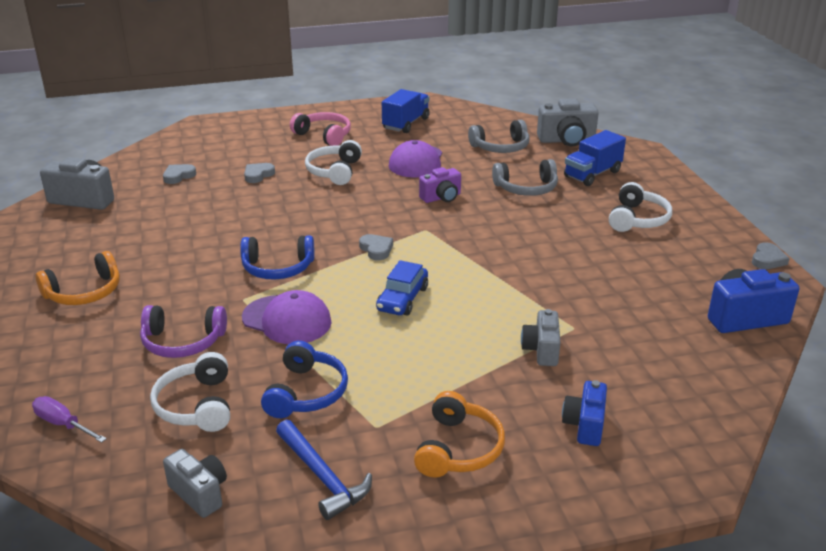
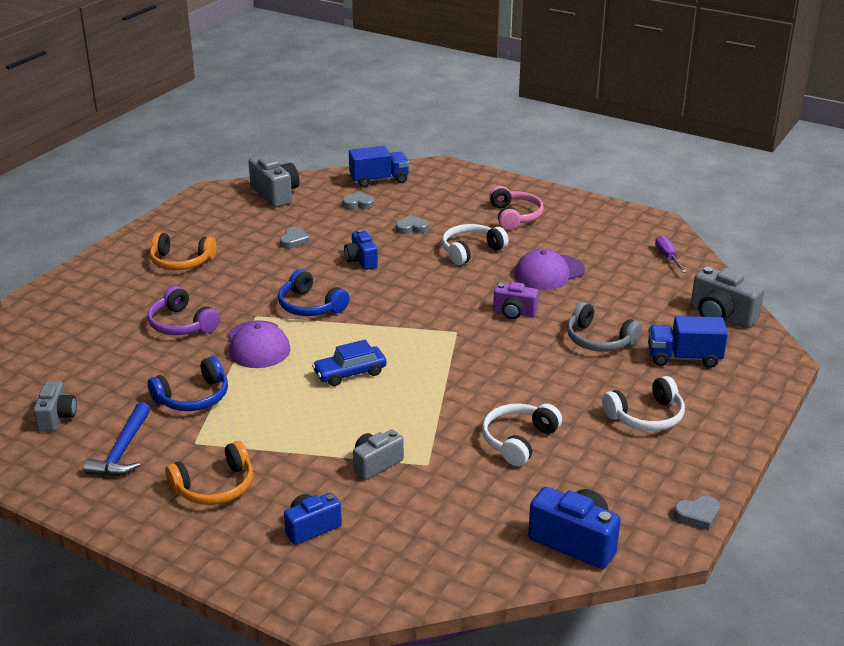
camera: 45 degrees right, 0 degrees up
purple screwdriver [32,396,107,443] -> purple screwdriver moved to [655,235,687,273]
white headphones [150,352,230,432] -> white headphones moved to [482,404,562,466]
grey heart [359,234,393,260] -> grey heart moved to [280,226,310,249]
blue truck [382,89,430,133] -> blue truck moved to [349,146,409,188]
grey headphones [468,120,529,153] -> none
none -> blue camera [344,230,378,270]

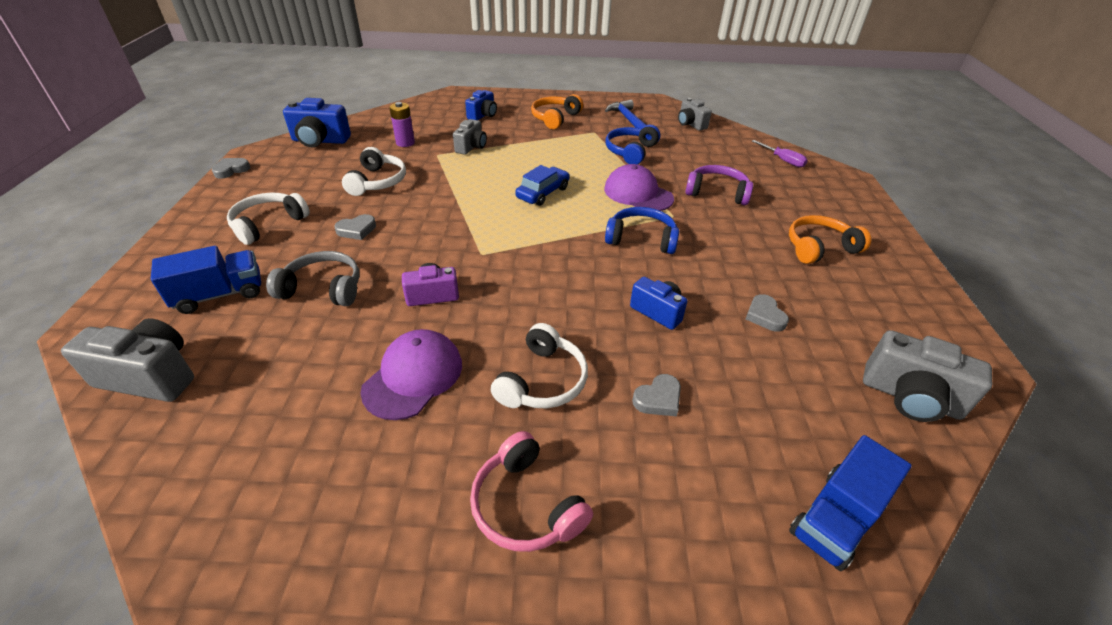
camera: 150 degrees right, 10 degrees up
grey heart [342,191,375,209] -> grey heart moved to [334,214,376,240]
purple screwdriver [655,235,687,273] -> purple screwdriver moved to [752,140,808,167]
none -> purple battery [389,102,415,147]

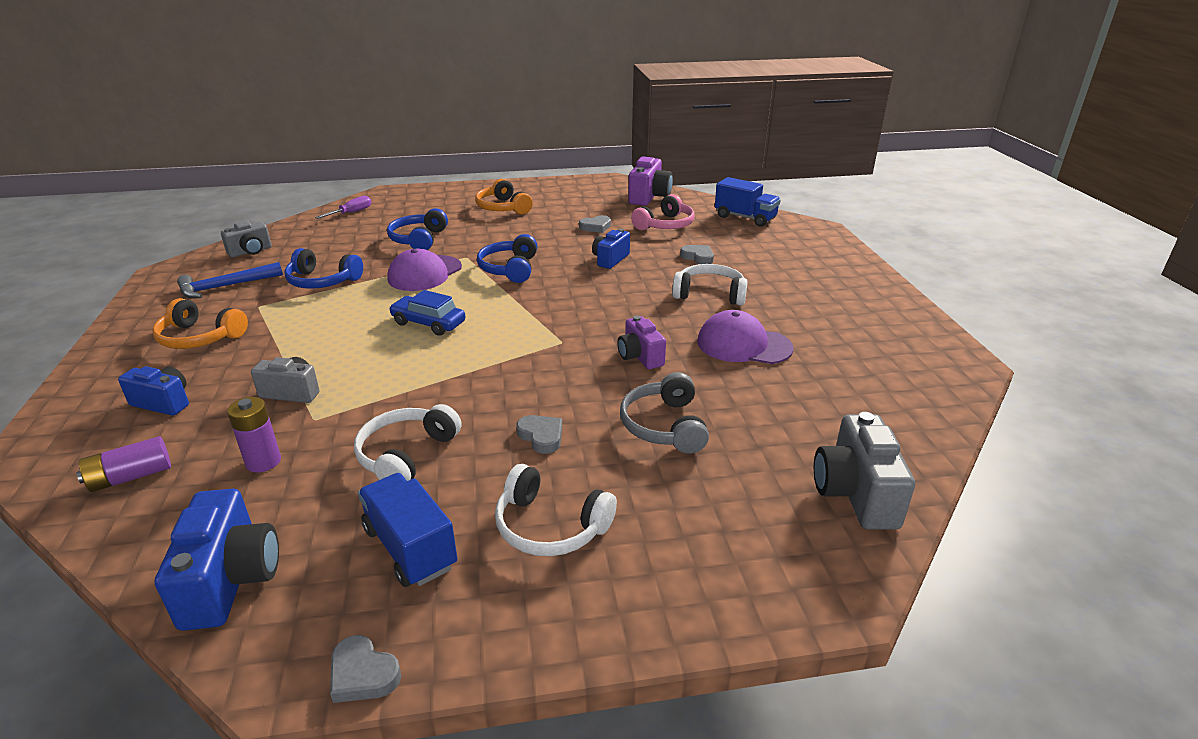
camera: 100 degrees left, 10 degrees down
blue truck [151,246,261,314] -> blue truck moved to [358,473,457,587]
white headphones [342,147,406,196] -> white headphones turned 60 degrees counterclockwise [354,404,461,481]
pink headphones [470,431,593,552] -> pink headphones moved to [631,194,695,230]
purple headphones [685,165,753,205] -> blue headphones [387,208,448,250]
grey camera [863,330,992,422] -> purple camera [628,157,673,206]
none -> purple battery [77,436,171,492]

